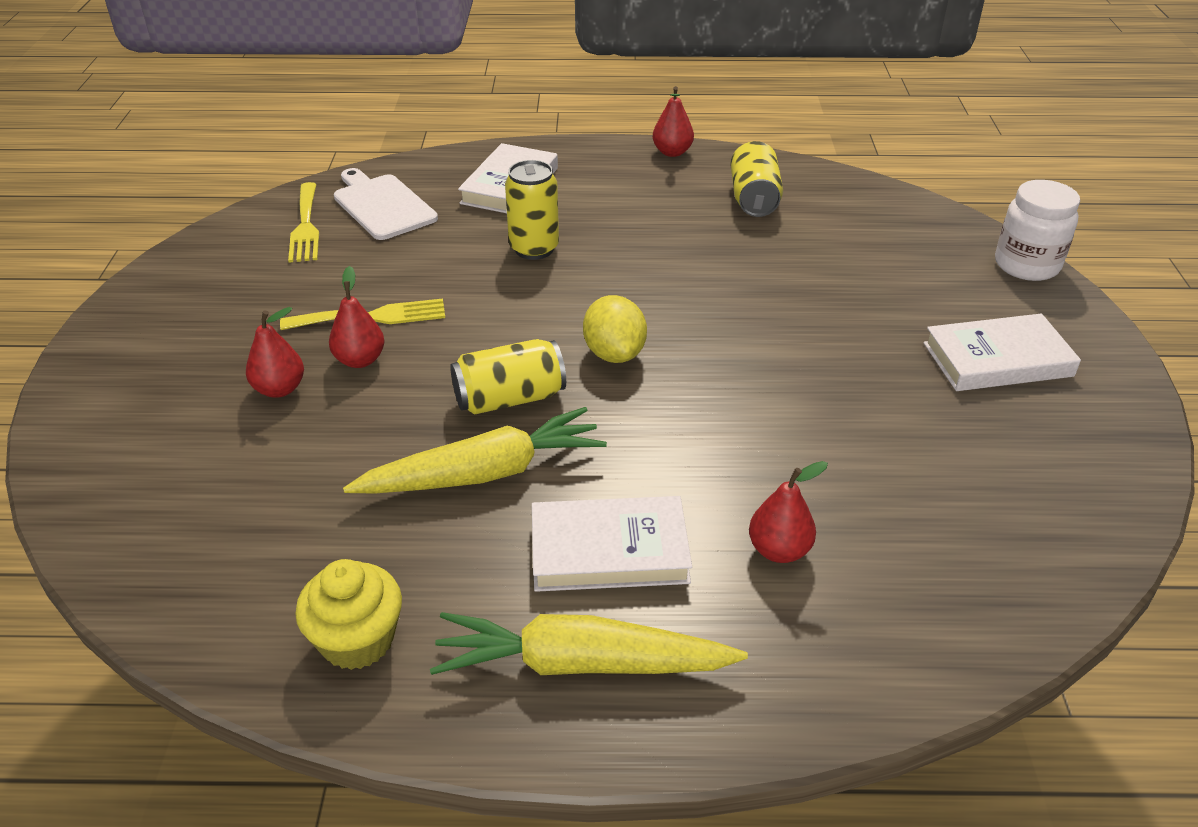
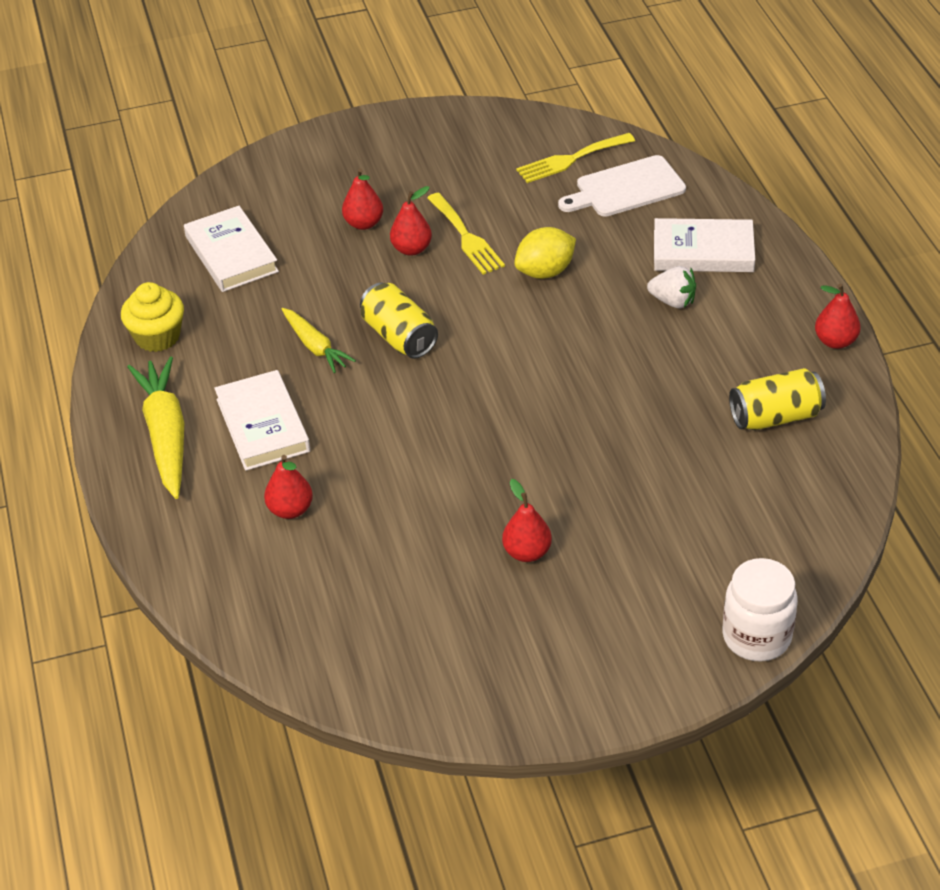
camera: 75 degrees right, 5 degrees up
white cutting board [334,168,438,240] -> white cutting board turned 150 degrees counterclockwise [558,155,686,217]
yellow carrot [343,407,607,494] -> yellow carrot [282,308,356,373], size x0.59
yellow can [505,160,559,260] -> none
yellow lemon [583,295,647,363] -> yellow lemon moved to [514,227,576,279]
white book [923,314,1081,391] -> white book moved to [184,206,279,292]
none -> red pear [502,479,552,562]
none -> white strawberry [647,266,696,308]

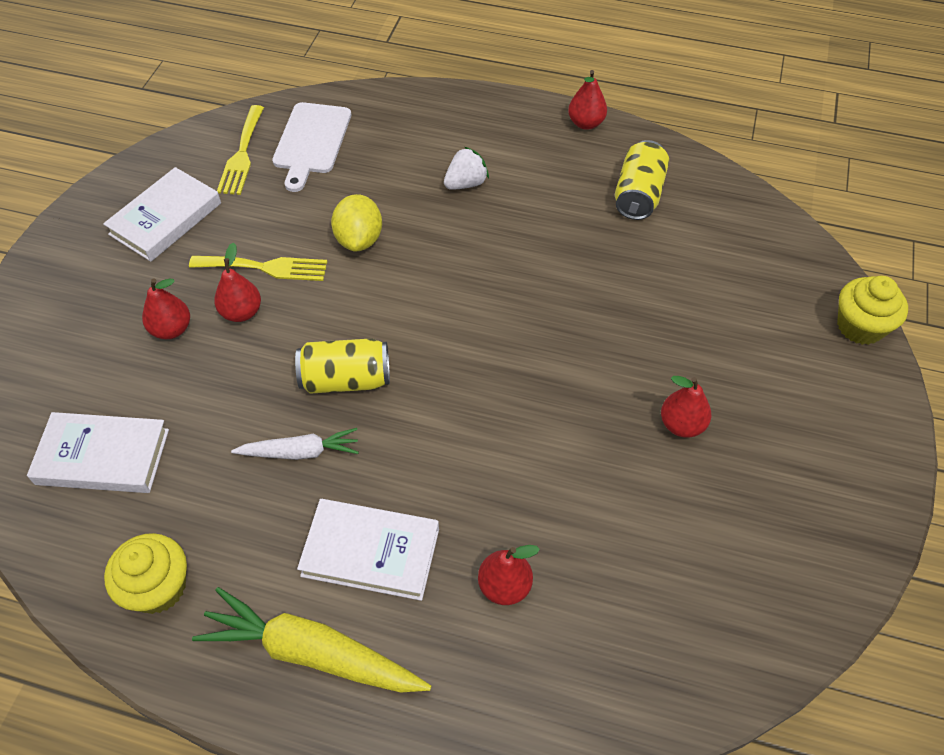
camera: 60 degrees left, 10 degrees up
yellow carrot [282,308,356,373] -> white carrot [231,428,359,460]
white book [654,218,755,272] -> white book moved to [103,167,221,262]
white jar [722,558,798,662] -> yellow cupcake [837,276,908,345]

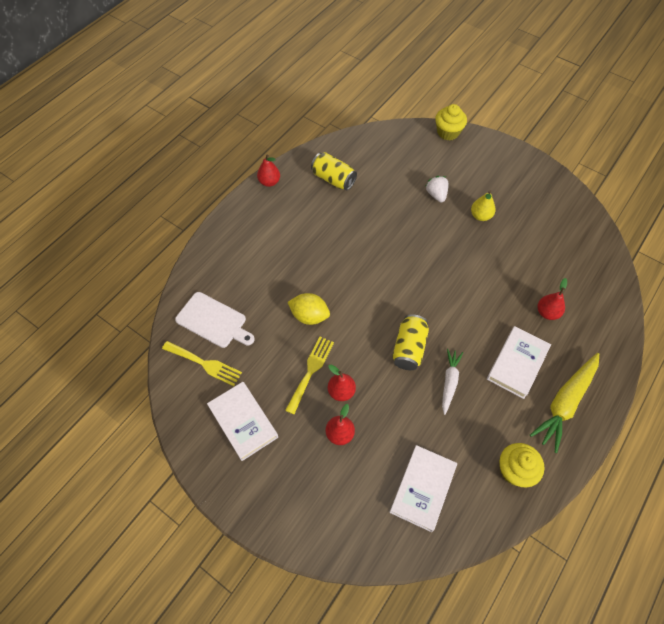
camera: 70 degrees left, 5 degrees up
white strawberry [444,147,489,190] -> white strawberry moved to [426,176,449,202]
red pear [661,376,711,438] -> yellow pear [471,190,496,221]

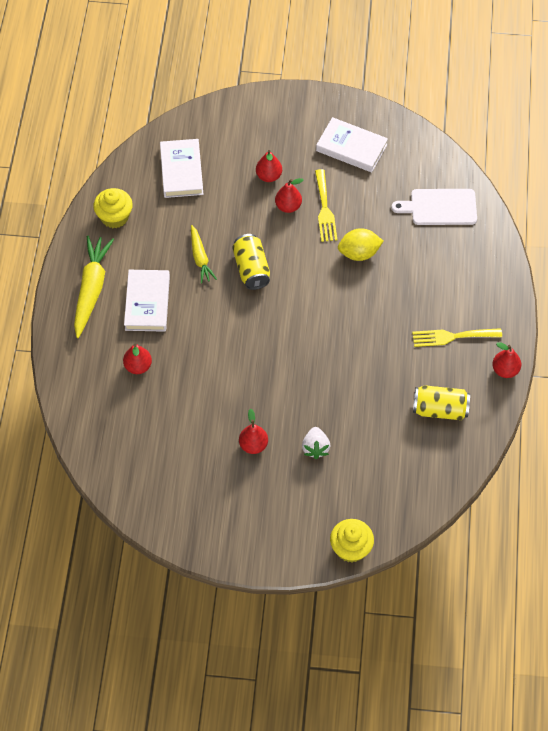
camera: 150 degrees right, 0 degrees up
yellow fork [162,341,242,386] -> yellow fork moved to [412,328,502,347]
white strawberry [426,176,449,202] -> white strawberry turned 45 degrees clockwise [302,427,330,459]
white carrot [442,349,463,415] -> yellow carrot [191,225,217,283]
yellow pear [471,190,496,221] -> red pear [239,408,268,454]

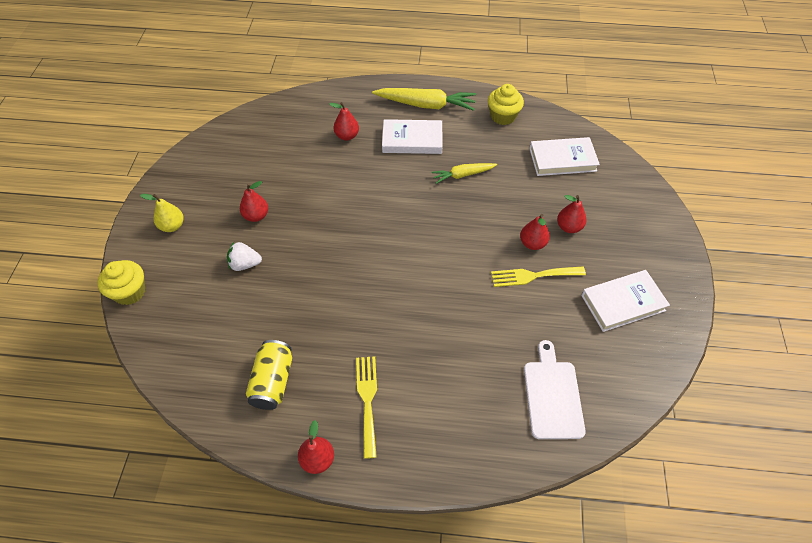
camera: 90 degrees right, 5 degrees down
yellow can [232,234,270,290] -> none
white book [316,117,388,172] -> white book turned 45 degrees clockwise [581,270,670,332]
yellow lemon [338,228,383,261] -> none
none -> yellow pear [140,194,184,232]

